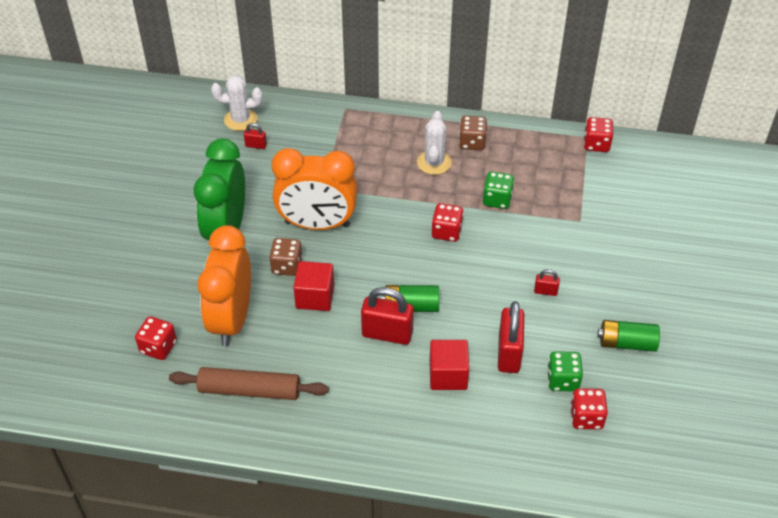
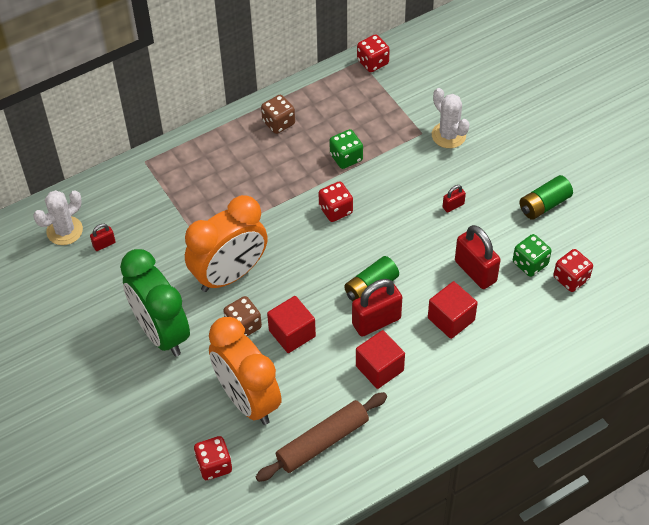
camera: 40 degrees left, 5 degrees up
white cactus [417,111,452,175] -> white cactus moved to [432,88,470,148]
none -> red cube [356,330,405,389]

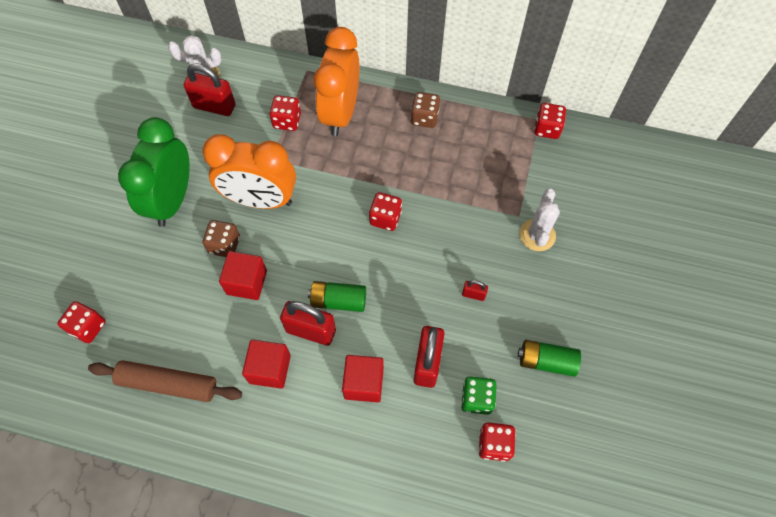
camera: 45 degrees right, 10 degrees up
red padlock [90,224,116,251] -> red padlock [184,63,235,116], size x2.07
orange clock [209,317,281,425] -> orange clock moved to [314,27,360,136]
green dice [329,129,363,169] -> none
none -> red dice [269,95,301,131]

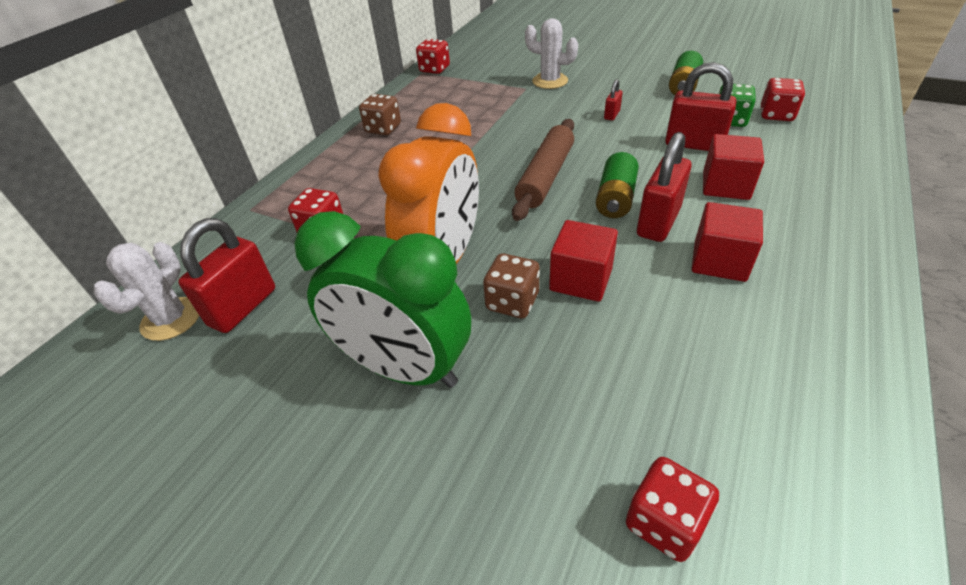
camera: 75 degrees left, 20 degrees down
brown rolling pin [88,360,242,402] -> brown rolling pin moved to [512,119,574,221]
orange clock [314,27,360,136] -> none
red dice [369,192,402,231] -> none

